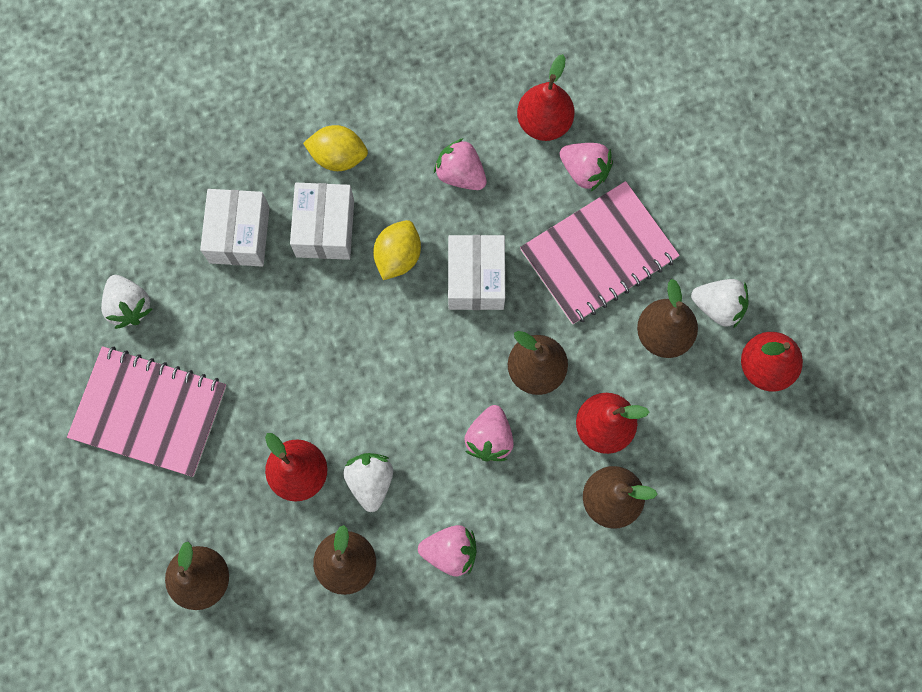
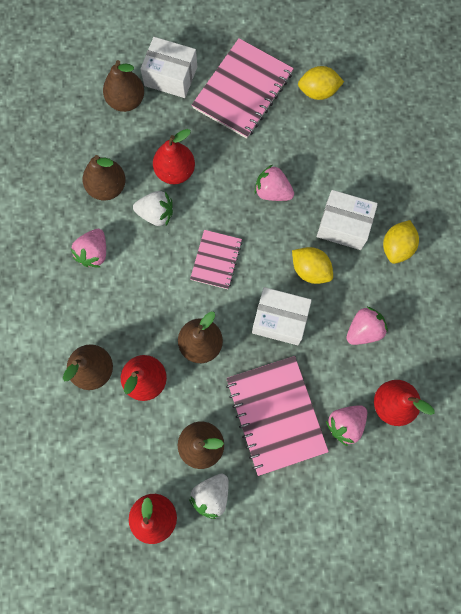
camera: 105 degrees right, 0 degrees up
white strawberry [101,275,152,329] -> yellow lemon [298,66,344,100]
white box [200,189,270,267] -> white box moved to [140,37,197,98]
pink strawberry [464,405,514,462] -> pink strawberry moved to [255,165,294,201]
none -> pink notebook [190,230,242,289]

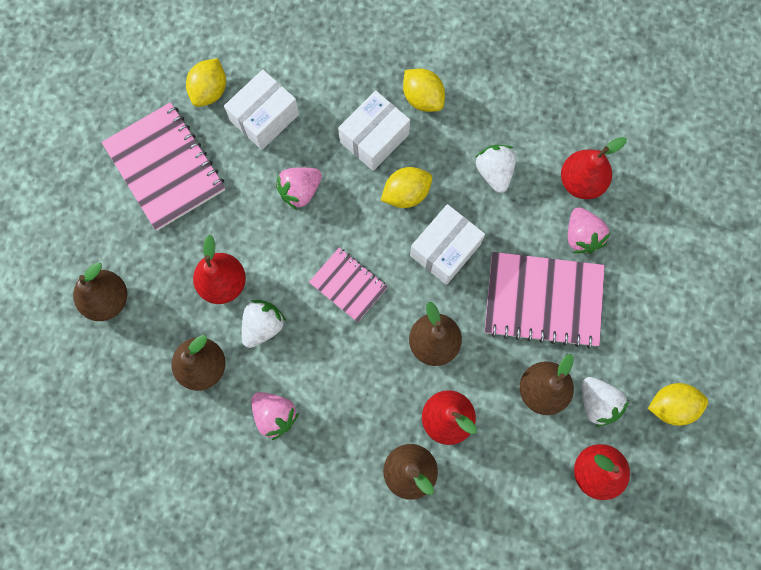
camera: 65 degrees left, 0 degrees up
white box [140,37,197,98] -> white box moved to [224,70,299,150]
pink strawberry [346,307,388,345] -> white strawberry [476,145,516,193]
none -> yellow lemon [648,383,708,426]

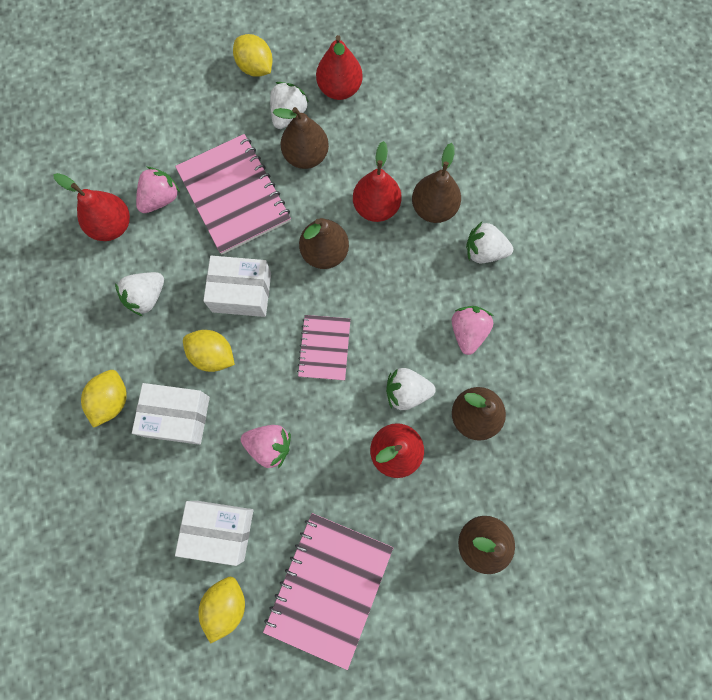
camera: 125 degrees left, 0 degrees up
yellow lemon [186,58,226,107] -> yellow lemon turned 60 degrees counterclockwise [199,577,245,644]
none -> white strawberry [466,222,513,263]

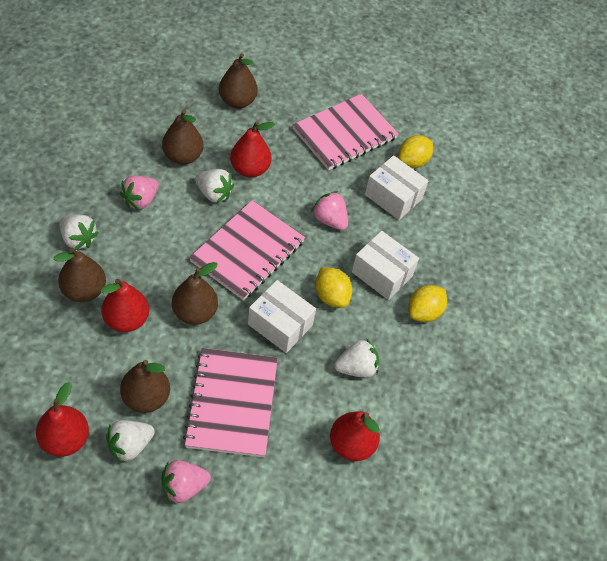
camera: 155 degrees left, 20 degrees down
pink strawberry [136,167,180,213] -> pink strawberry moved to [162,460,211,504]
yellow lemon [233,34,273,77] -> none
pink notebook [297,315,350,381] -> pink notebook [189,200,305,301], size x1.76

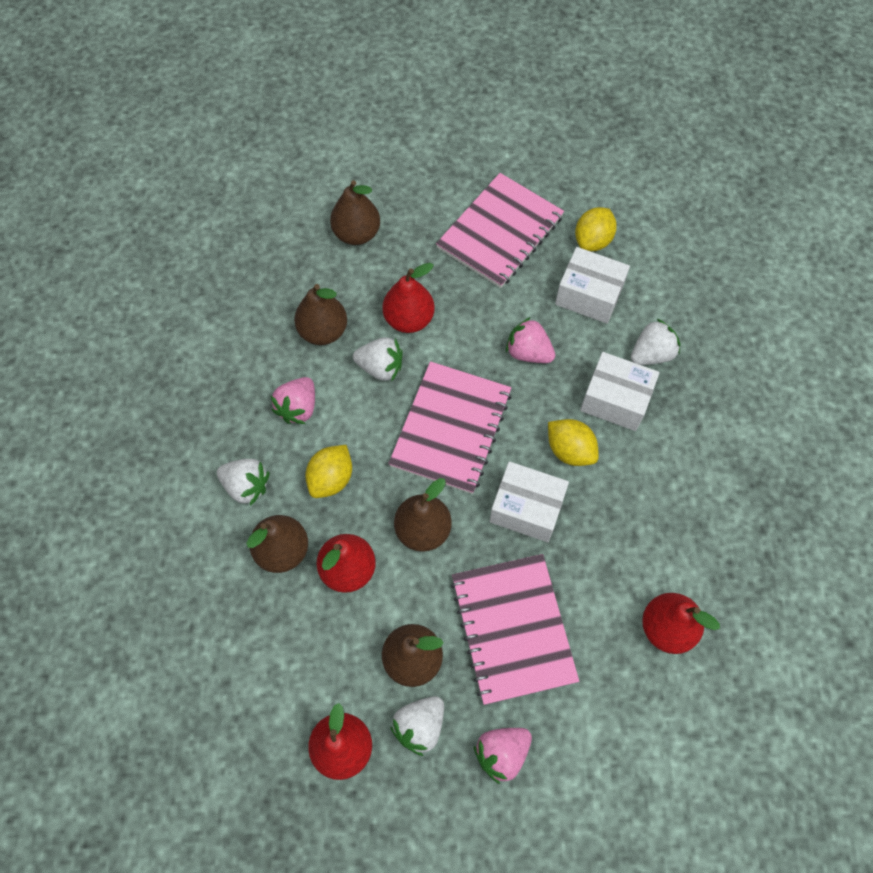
camera: 10 degrees left, 10 degrees up
white strawberry [335,338,379,378] -> white strawberry moved to [631,319,680,365]
yellow lemon [409,285,447,322] -> yellow lemon moved to [305,445,352,498]

